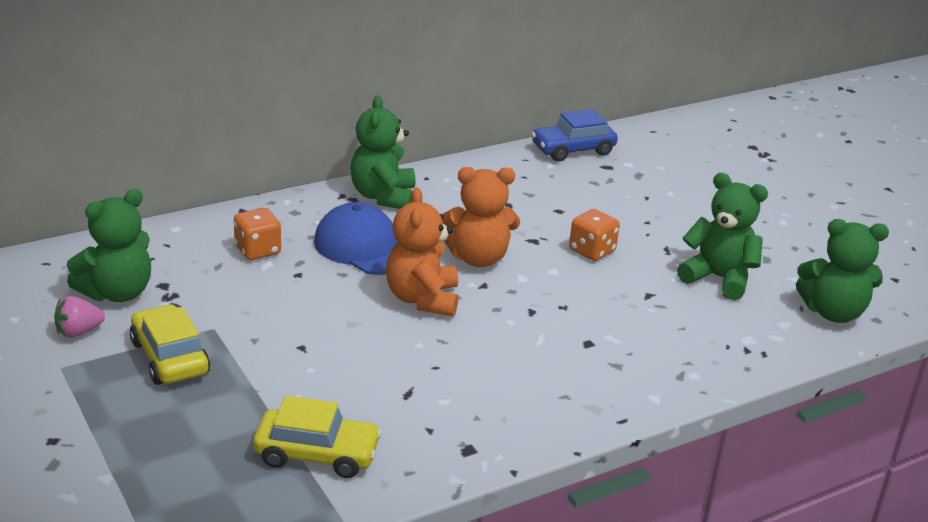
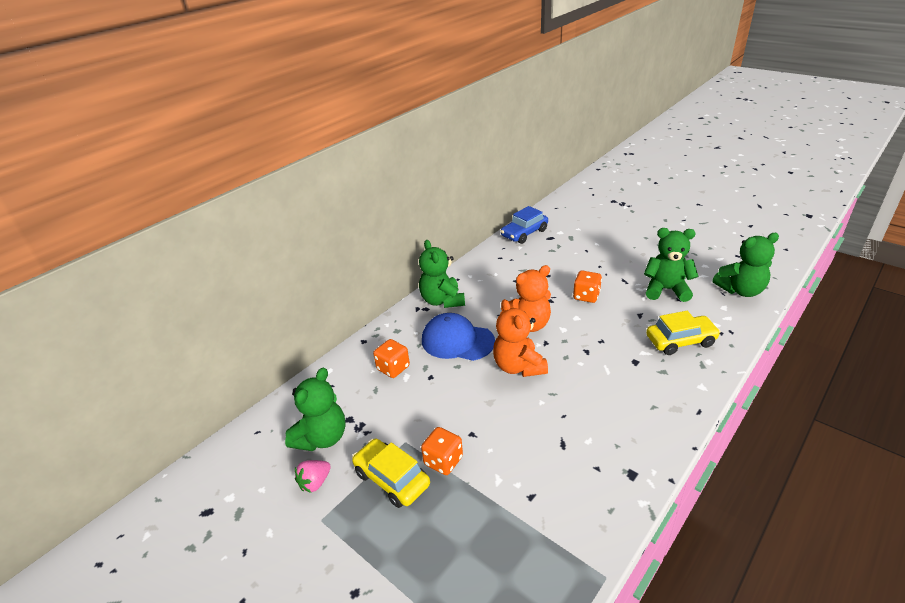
camera: 15 degrees left, 5 degrees up
yellow car [253,395,382,478] -> yellow car moved to [646,311,721,355]
none -> orange dice [421,427,463,475]

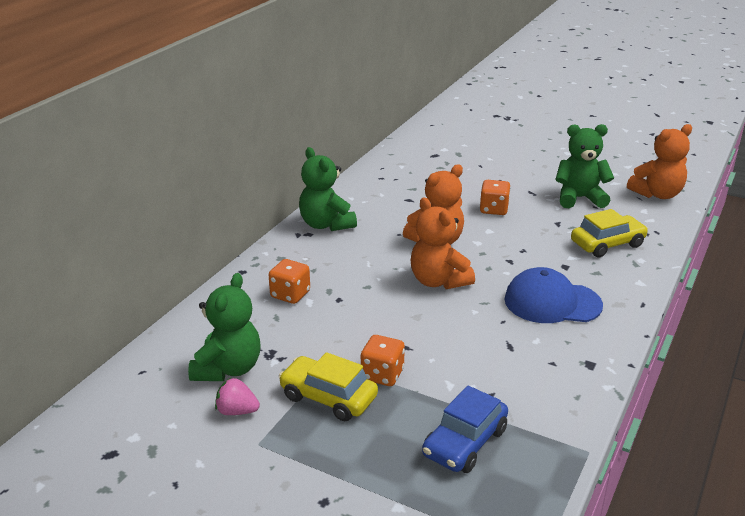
camera: 15 degrees left, 5 degrees down
pink strawberry [295,460,331,493] -> pink strawberry turned 75 degrees clockwise [215,378,260,415]
blue cap [422,313,495,361] -> blue cap moved to [505,267,603,323]
blue car [501,206,548,244] -> blue car moved to [422,386,508,473]
green teddy bear [712,233,779,297] -> orange teddy bear [627,124,692,199]

